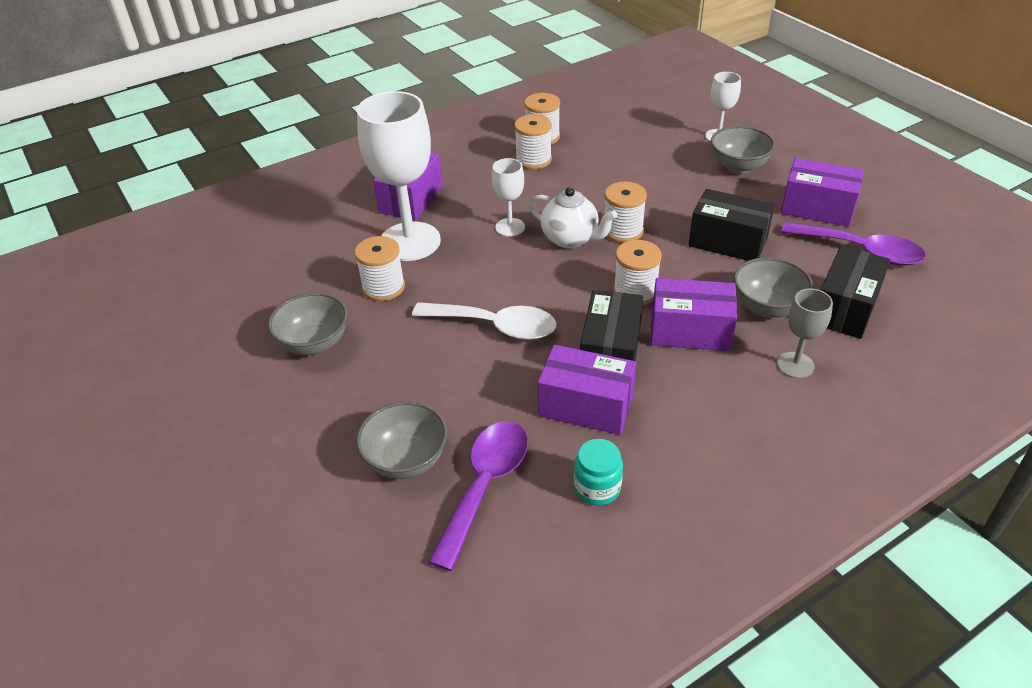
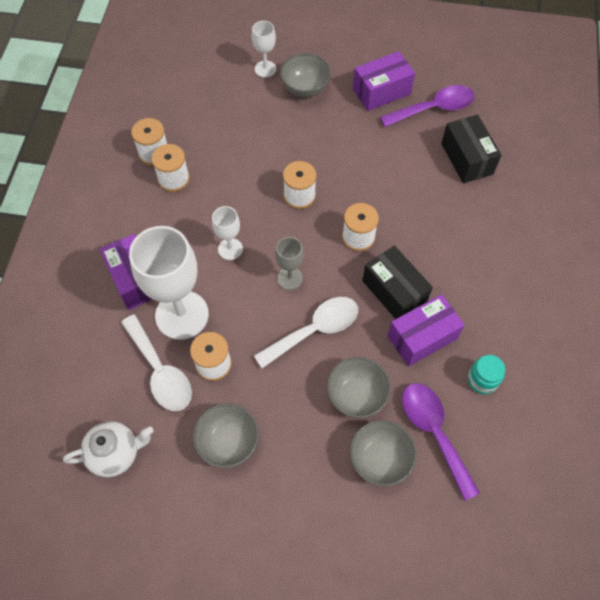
camera: 50 degrees left, 20 degrees up
white teapot [529,187,617,248] -> white teapot moved to [63,421,153,477]
purple box [651,278,737,351] -> none
black box [689,189,775,261] -> none
grey bowl [734,257,813,318] -> grey bowl moved to [327,357,391,418]
grey goblet [777,289,833,378] -> grey goblet moved to [275,237,304,290]
none -> white spoon [121,314,192,411]

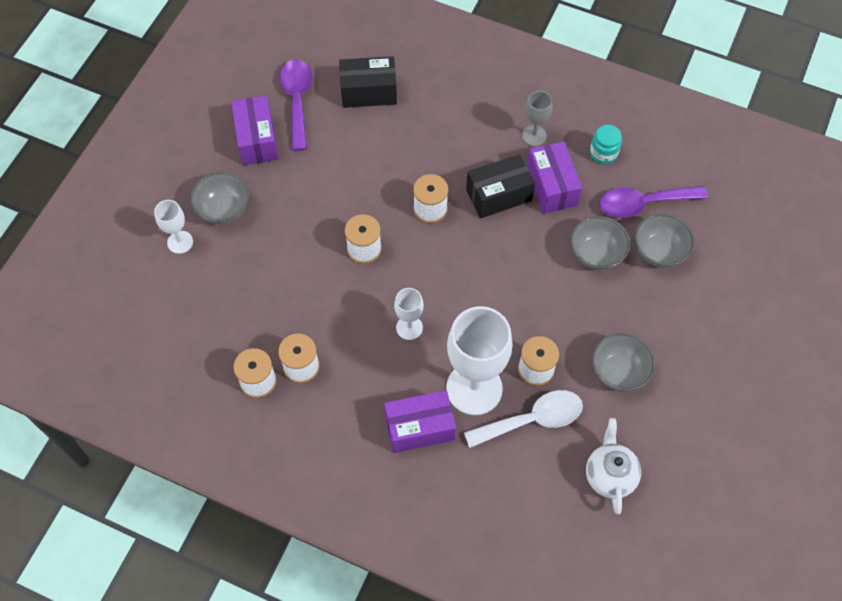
camera: 75 degrees left, 0 degrees up
white spoon [254,297,358,368] -> none
grey goblet [275,237,304,290] -> grey goblet moved to [522,91,552,146]

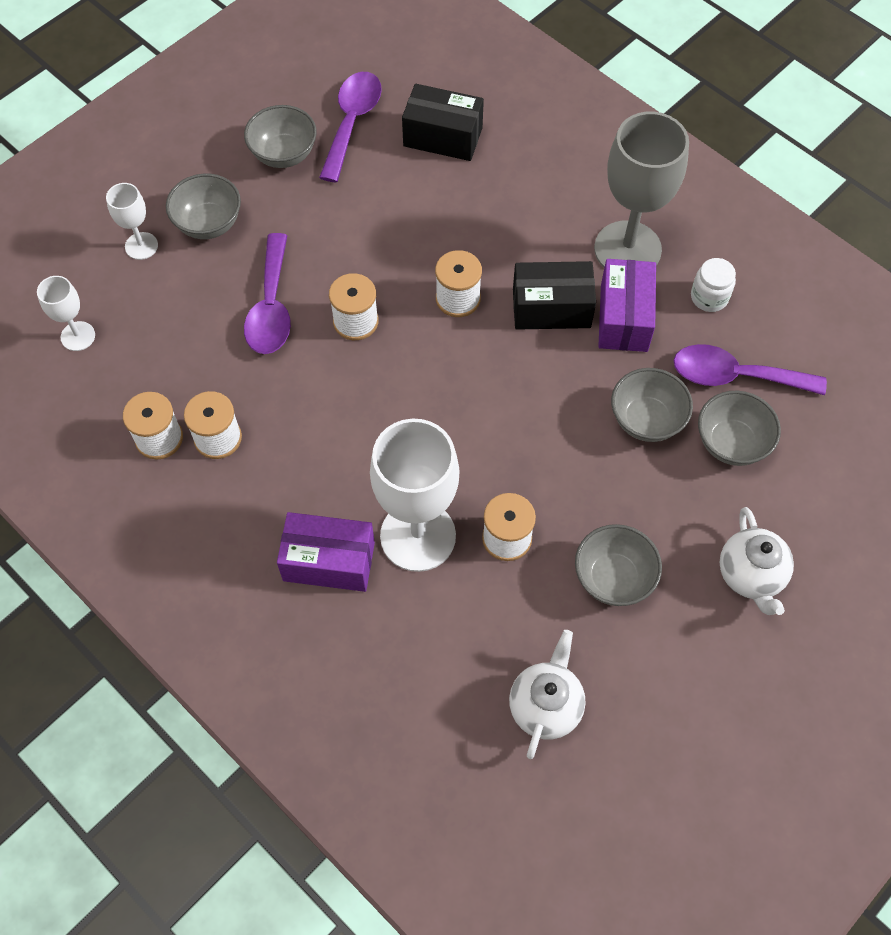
camera: 20 degrees right, 0 degrees up
purple box [231,96,278,165] -> grey bowl [244,105,317,168]
white goblet [394,288,424,340] -> white goblet moved to [37,276,95,351]
white spoon [464,390,583,448] -> none
grey goblet [522,91,552,146] -> grey goblet [594,112,689,267], size x2.05
turquoise jar [590,125,622,164] -> white jar [691,258,736,312]
none -> purple spoon [244,233,291,354]
none -> white teapot [720,507,794,615]

